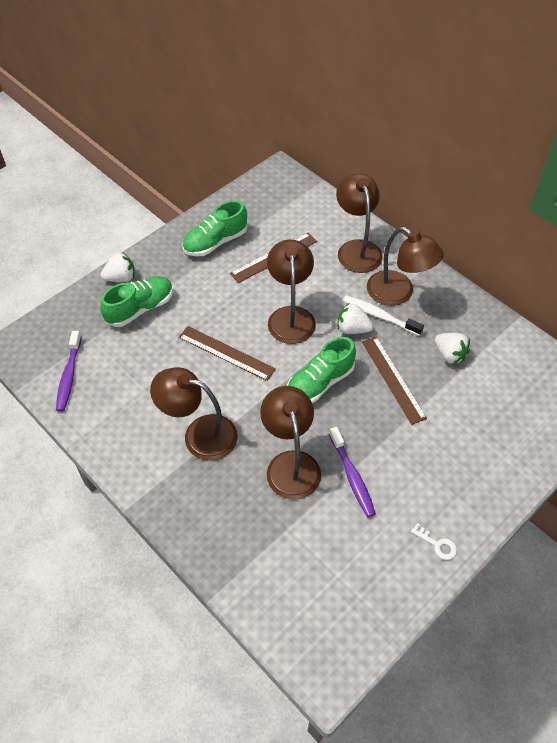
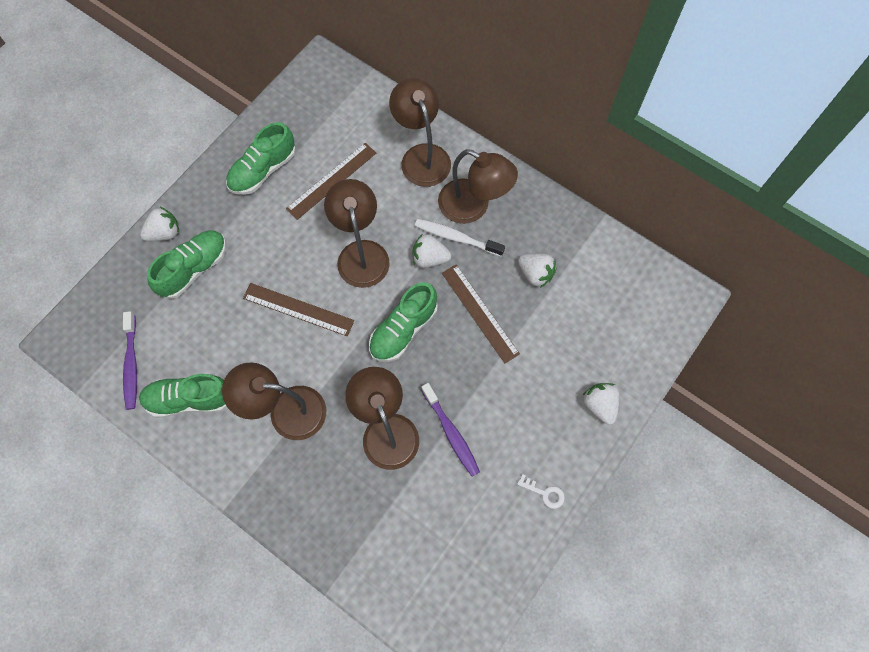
camera: 10 degrees left, 15 degrees up
none -> green shoe [139,374,227,418]
none -> white strawberry [583,383,620,425]

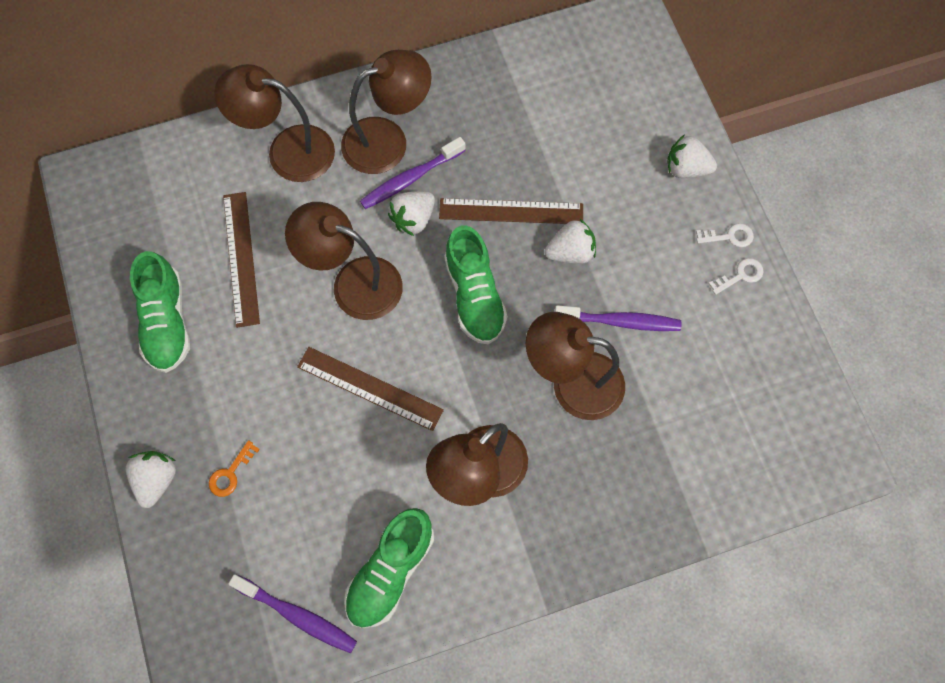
camera: 55 degrees left, 0 degrees up
green shoe [147,230,226,299] -> orange key [209,440,260,497]
brown ruler [243,283,355,336] -> brown ruler turned 60 degrees clockwise [297,347,444,431]
white toothbrush [415,219,505,257] -> purple toothbrush [360,137,466,209]
white strawberry [518,253,556,288] -> white strawberry moved to [545,219,596,264]
none -> white key [696,223,754,247]

